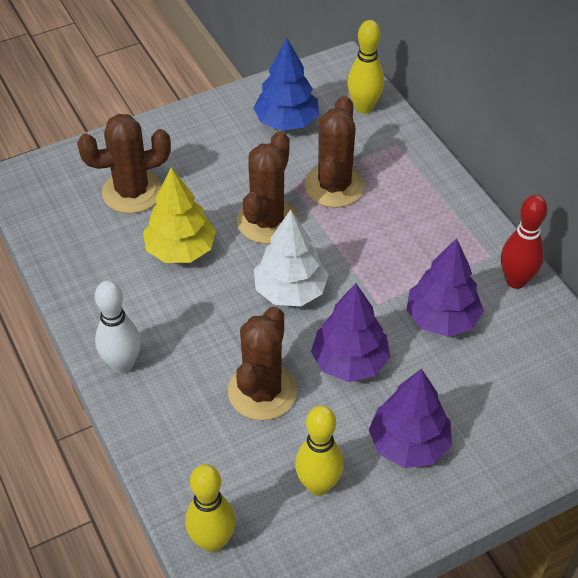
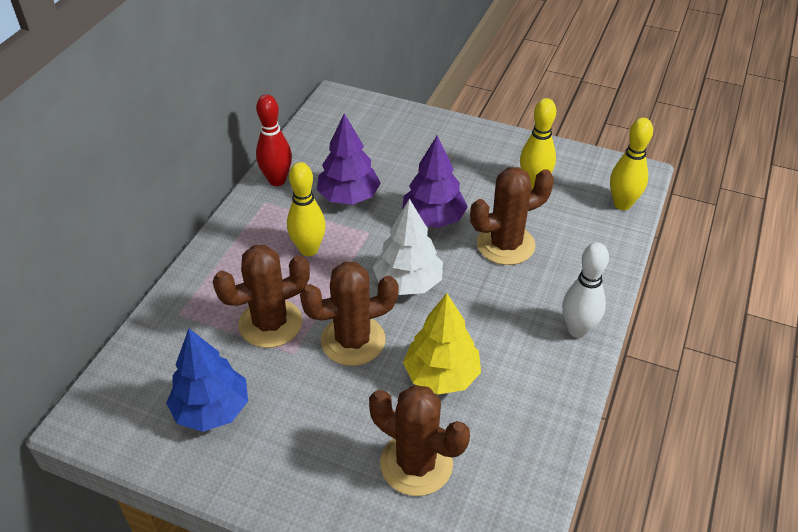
camera: 130 degrees left, 5 degrees down
yellow bowling pin [347,20,384,114] -> yellow bowling pin moved to [287,162,326,256]
purple tree [369,369,452,468] -> none

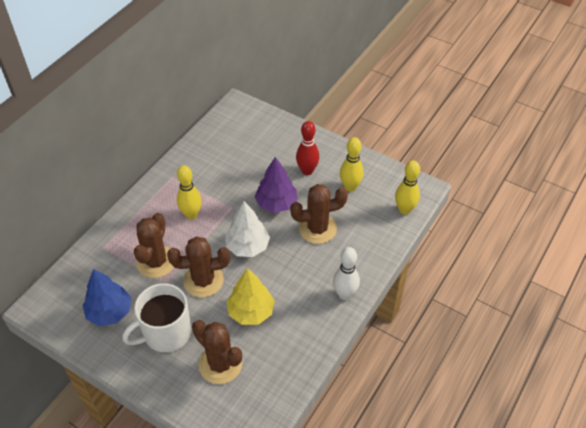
camera: 10 degrees right, 5 degrees up
brown cactus [212,245,310,348] -> brown cactus turned 60 degrees counterclockwise [134,213,174,278]
red bowling pin [256,94,292,186] -> red bowling pin moved to [296,121,319,175]
purple tree [317,114,381,205] -> none
none -> white mug [122,283,192,352]

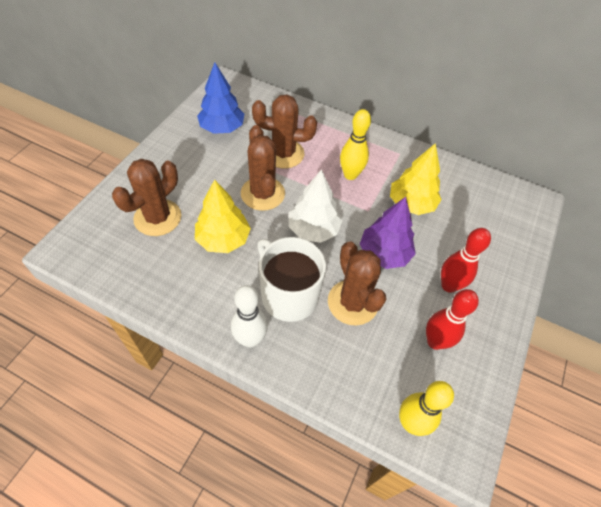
camera: 80 degrees right, 5 degrees up
white mug [122,283,192,352] -> white mug moved to [257,237,326,322]
yellow bowling pin [340,137,364,192] -> red bowling pin [426,289,479,350]
none -> yellow tree [390,143,442,215]

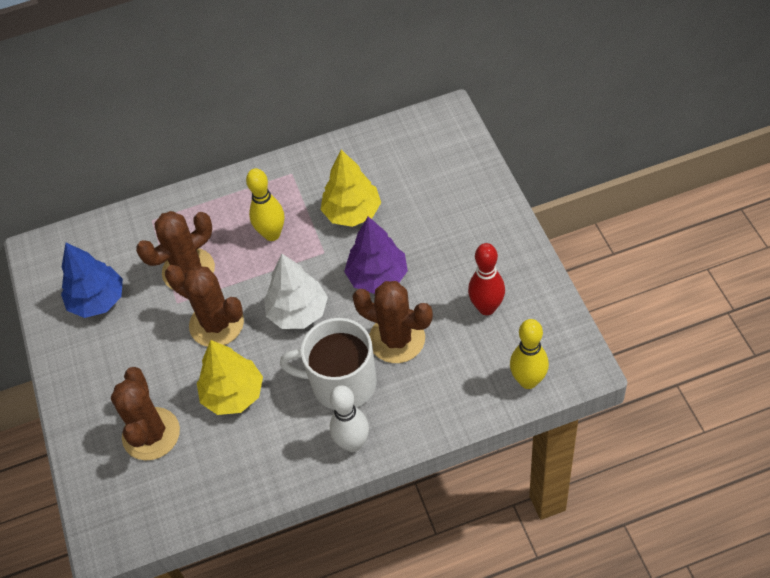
camera: 35 degrees left, 0 degrees up
red bowling pin [441,228,491,293] -> none

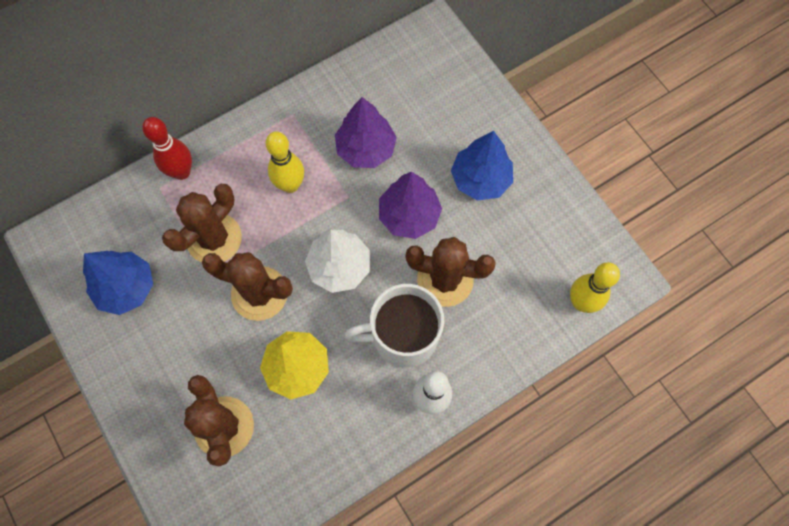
camera: 20 degrees left, 15 degrees up
yellow tree [321,150,381,227] -> purple tree [335,97,397,168]
red bowling pin [468,243,505,315] -> red bowling pin moved to [142,117,192,180]
none -> blue tree [451,131,513,201]

